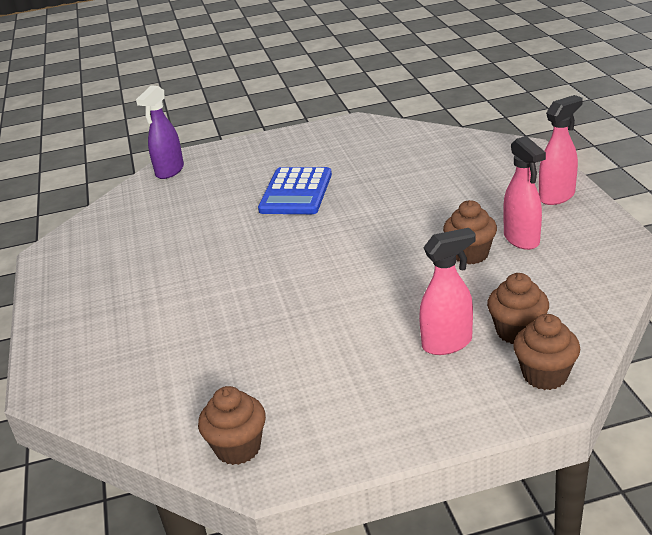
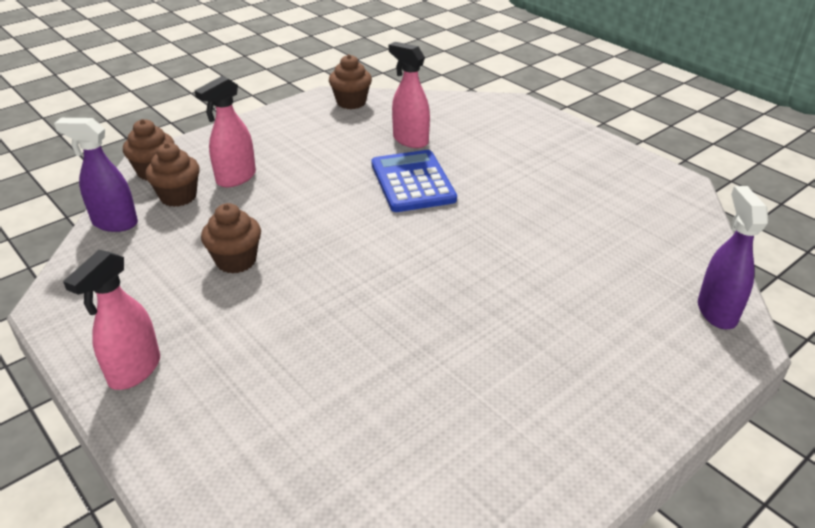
camera: 150 degrees right, 5 degrees up
blue calculator [258,167,332,214] -> blue calculator moved to [371,150,457,212]
pink spray bottle [503,136,546,250] -> pink spray bottle moved to [389,42,430,148]
none -> purple spray bottle [54,118,138,232]

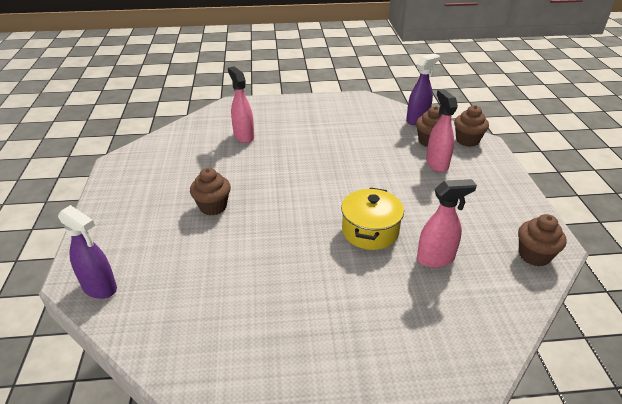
camera: 125 degrees right, 0 degrees up
pink spray bottle [63,250,160,390] -> pink spray bottle moved to [228,66,254,143]
brown cupcake [201,203,261,274] -> brown cupcake moved to [190,168,231,215]
blue calculator [371,150,457,212] -> yellow pot [341,187,404,250]

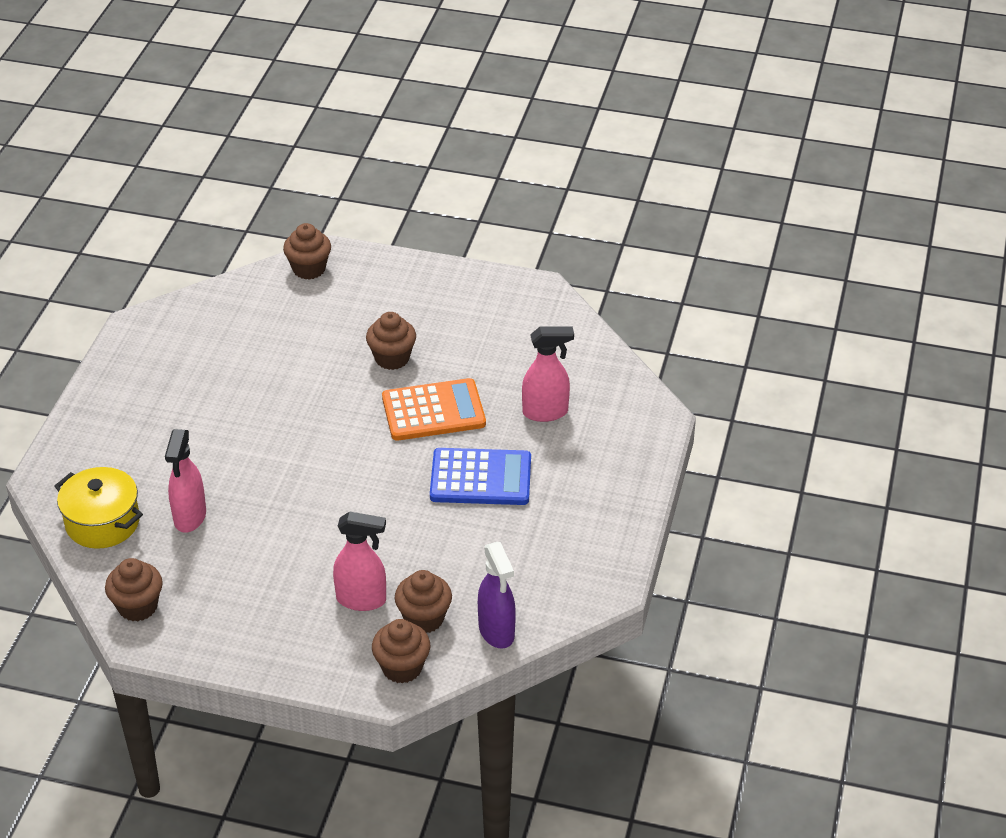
camera: 110 degrees right, 5 degrees up
purple spray bottle [58,205,117,299] -> brown cupcake [283,223,331,280]
yellow pot [341,187,404,250] -> yellow pot moved to [54,467,143,549]
none -> orange calculator [382,378,486,441]
none -> blue calculator [430,448,531,505]

